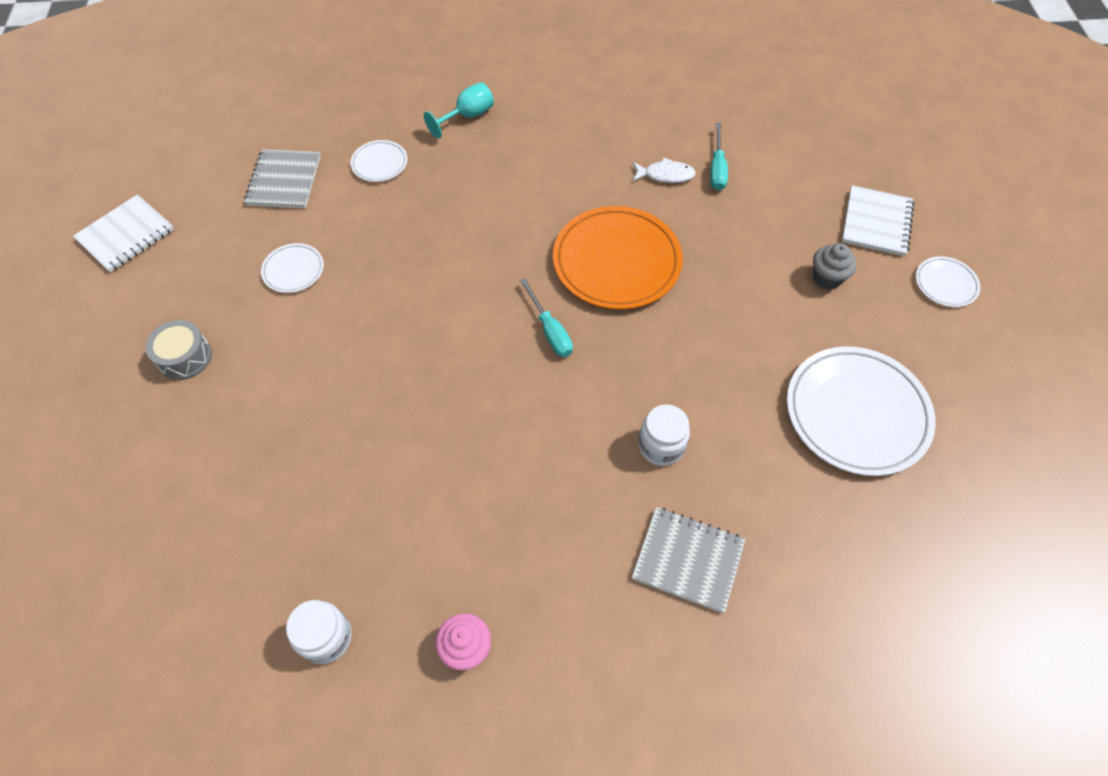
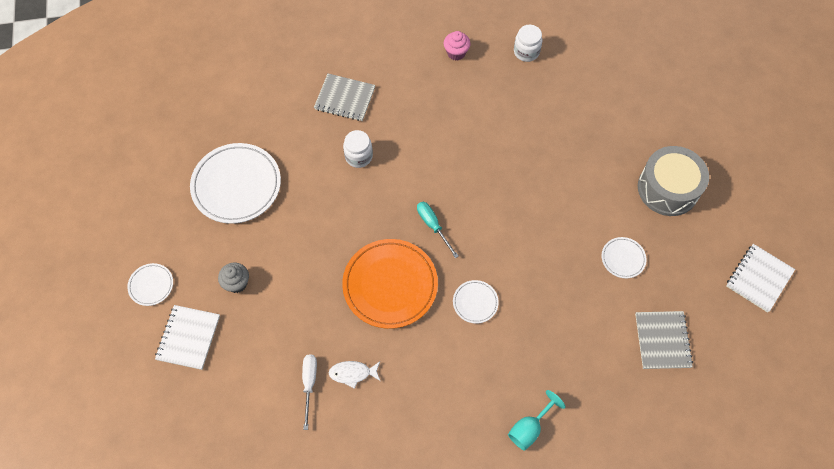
camera: 175 degrees right, 5 degrees up
grey drum [146,320,212,380] -> grey drum [638,146,709,216], size x1.78
white plate [350,140,407,182] -> white plate moved to [453,280,499,324]
turquoise screwdriver [710,123,728,191] -> white screwdriver [302,354,317,430]

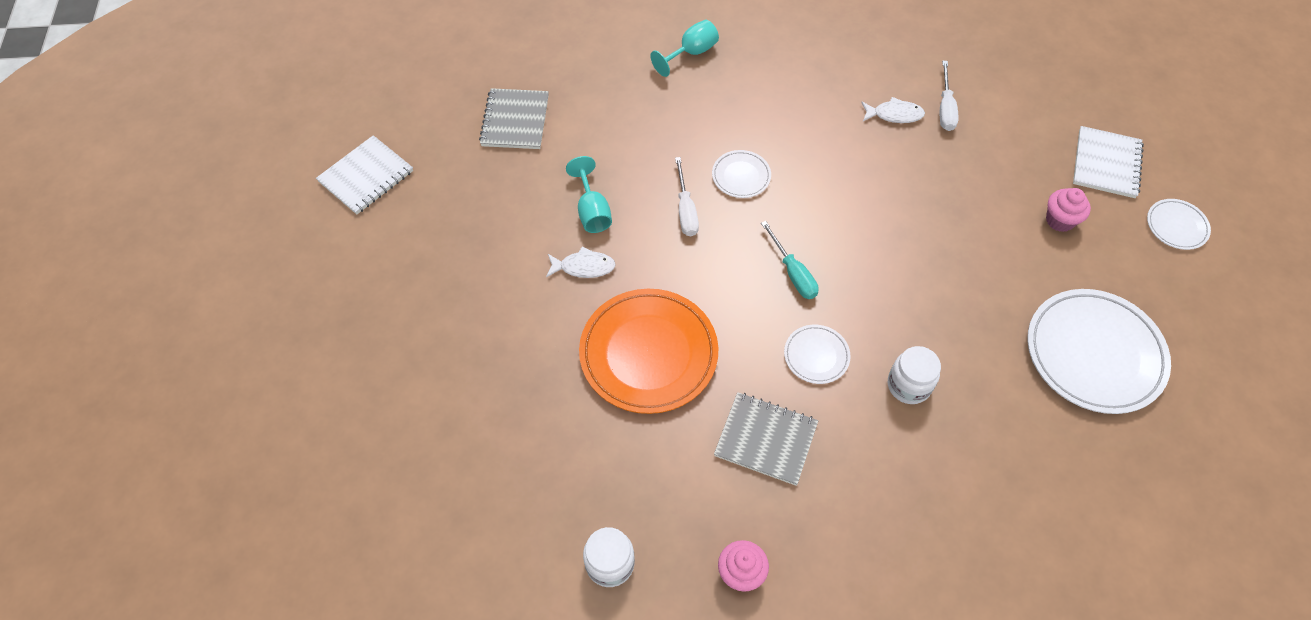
camera: 175 degrees left, 5 degrees down
grey cupcake [218,263,249,293] -> pink cupcake [1046,188,1091,232]
grey notebook [314,74,375,121] -> grey notebook moved to [714,392,818,486]
orange plate [342,239,438,329] -> orange plate moved to [579,289,718,414]
white plate [602,237,647,278] -> white plate moved to [784,325,851,384]
grey drum [638,146,709,216] -> none
none -> white fish [546,247,616,278]
none -> turquoise goblet [566,156,612,233]
none -> white screwdriver [675,157,699,236]

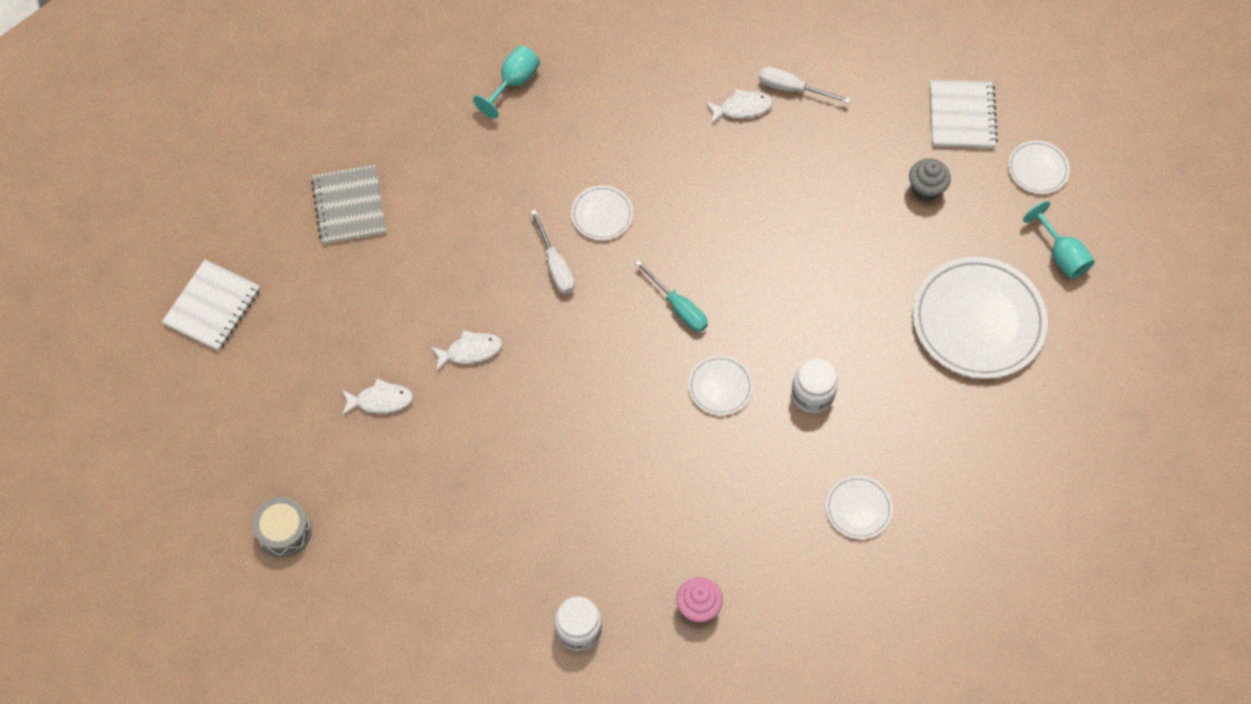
camera: 15 degrees left, 5 degrees up
turquoise goblet [566,156,612,233] -> turquoise goblet moved to [1023,201,1095,279]
orange plate [579,289,718,414] -> none
grey notebook [714,392,818,486] -> none
white screwdriver [940,61,959,131] -> white screwdriver turned 120 degrees clockwise [759,67,851,104]
pink cupcake [1046,188,1091,232] -> grey cupcake [909,158,951,202]
none -> grey drum [252,497,311,557]
none -> white fish [342,379,413,416]
none -> white plate [826,476,893,539]

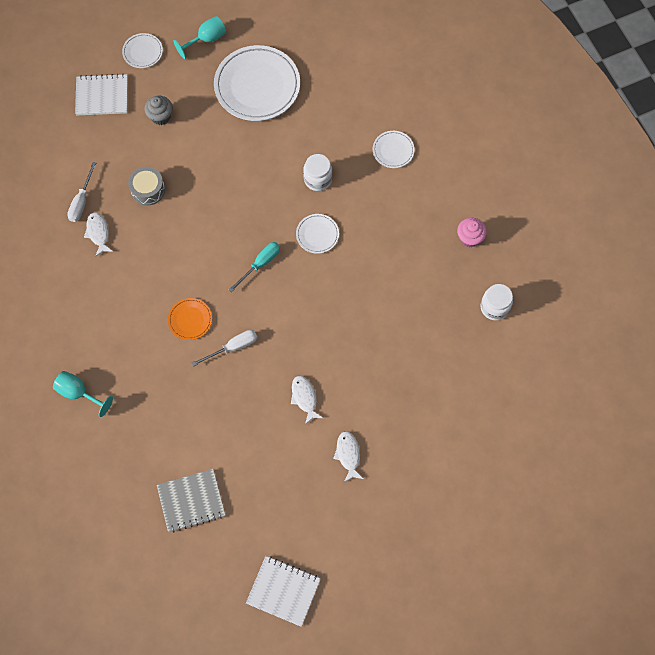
camera: 95 degrees left, 5 degrees up
grey drum [252,497,311,557] -> grey drum moved to [128,167,165,206]
white plate [571,185,633,240] -> orange plate [168,298,212,340]

